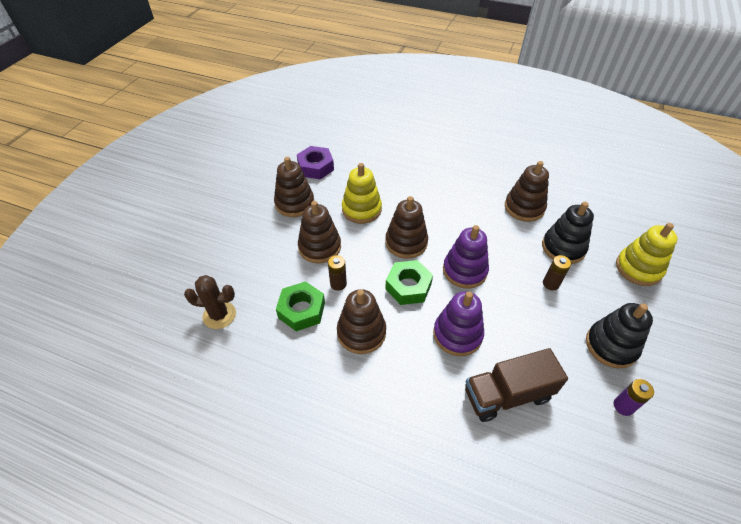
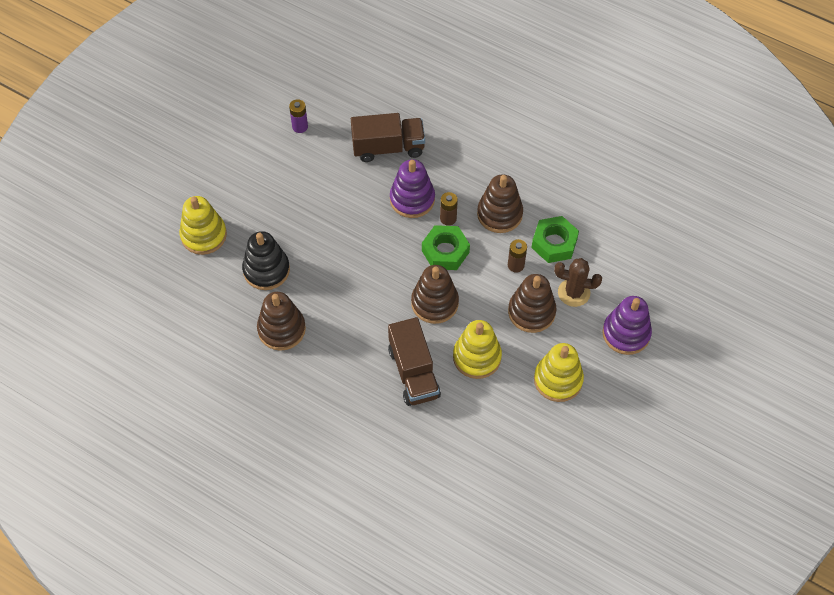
camera: 170 degrees left, 10 degrees up
brown cactus [184,275,236,329] -> brown cactus moved to [554,258,602,307]
brown stacking toy [274,157,314,217] -> yellow stacking toy [534,343,584,402]
purple nut [297,146,334,179] -> none
purple stacking toy [443,225,489,288] -> purple stacking toy moved to [602,296,652,355]
brown battery [543,255,571,291] -> brown battery moved to [440,192,458,226]
black stacking toy [586,303,653,369] -> none
none -> brown truck [388,317,441,406]

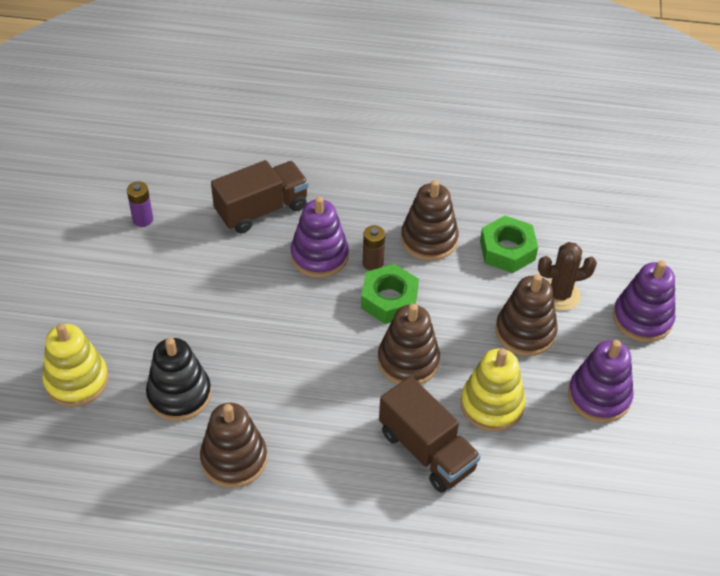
camera: 25 degrees left, 10 degrees down
brown battery [508,239,527,272] -> none
yellow stacking toy [534,343,584,402] -> purple stacking toy [568,340,633,423]

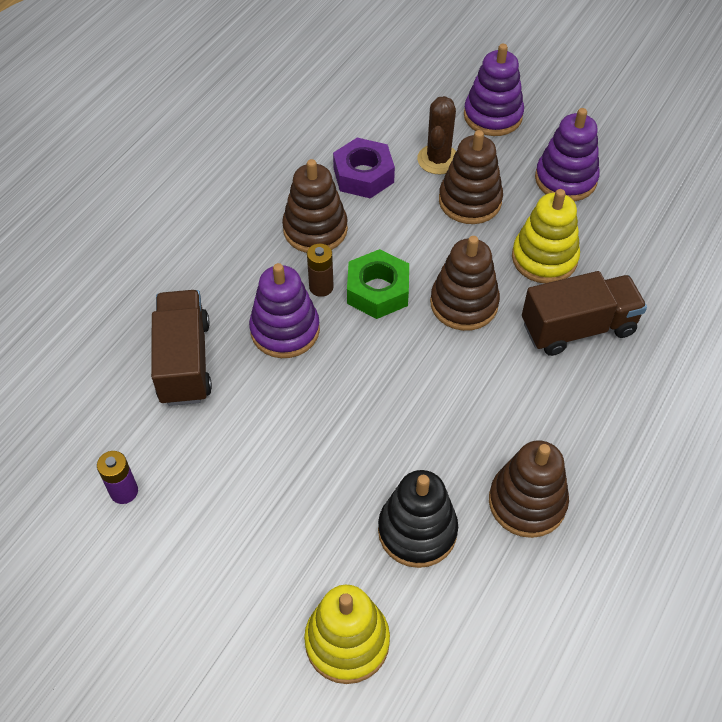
camera: 65 degrees left, 5 degrees up
green nut [480,216,538,273] -> purple nut [333,138,395,199]

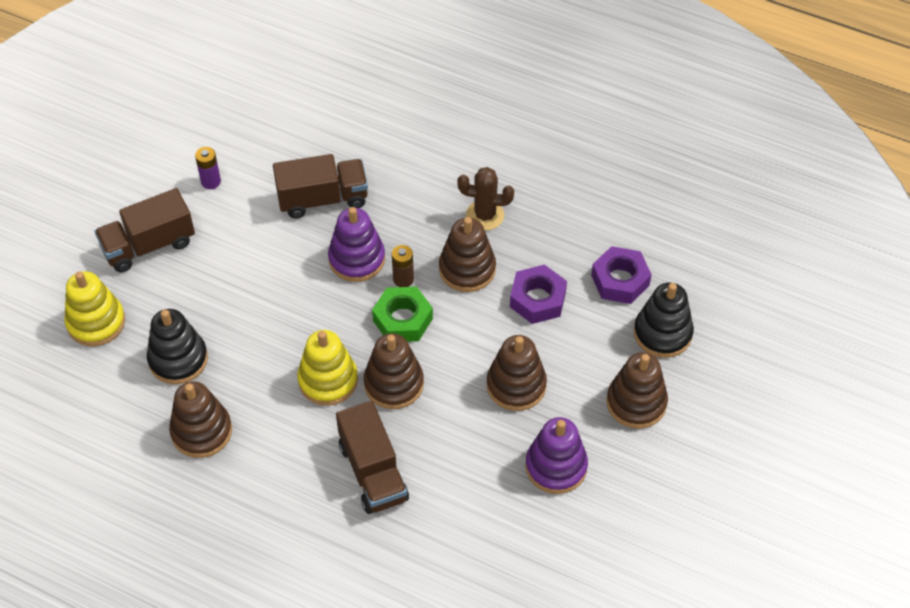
camera: 85 degrees right, 0 degrees up
brown cactus [417,96,456,174] -> brown cactus moved to [457,167,514,230]
purple stacking toy [464,44,524,136] -> brown stacking toy [606,352,668,429]
yellow stacking toy [512,189,580,283] -> yellow stacking toy moved to [297,330,358,406]
none -> brown truck [95,188,195,272]
none -> purple nut [591,246,652,304]
none -> black stacking toy [634,282,694,358]

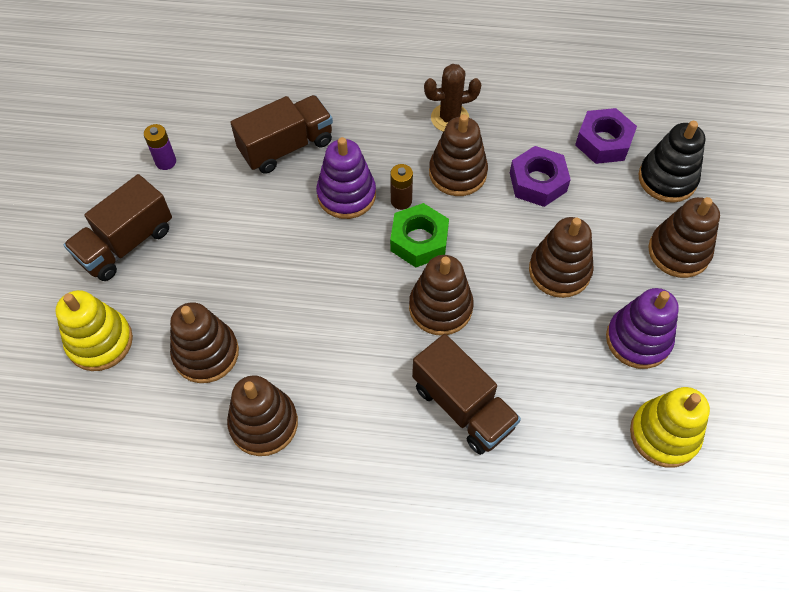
camera: 20 degrees left, 5 degrees up
black stacking toy [147,309,208,384] -> brown stacking toy [170,302,239,383]
yellow stacking toy [297,330,358,406] -> yellow stacking toy moved to [630,387,710,468]

